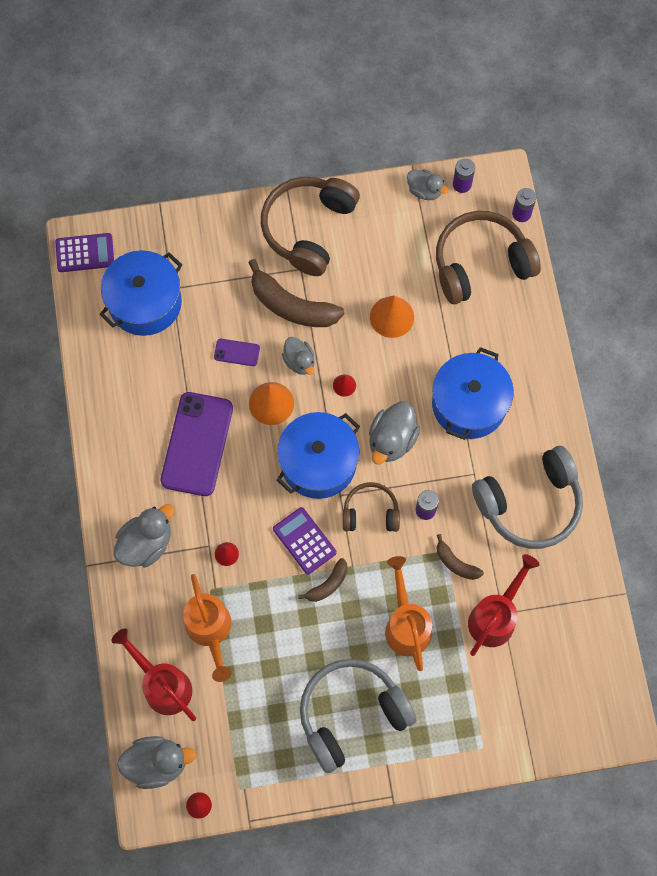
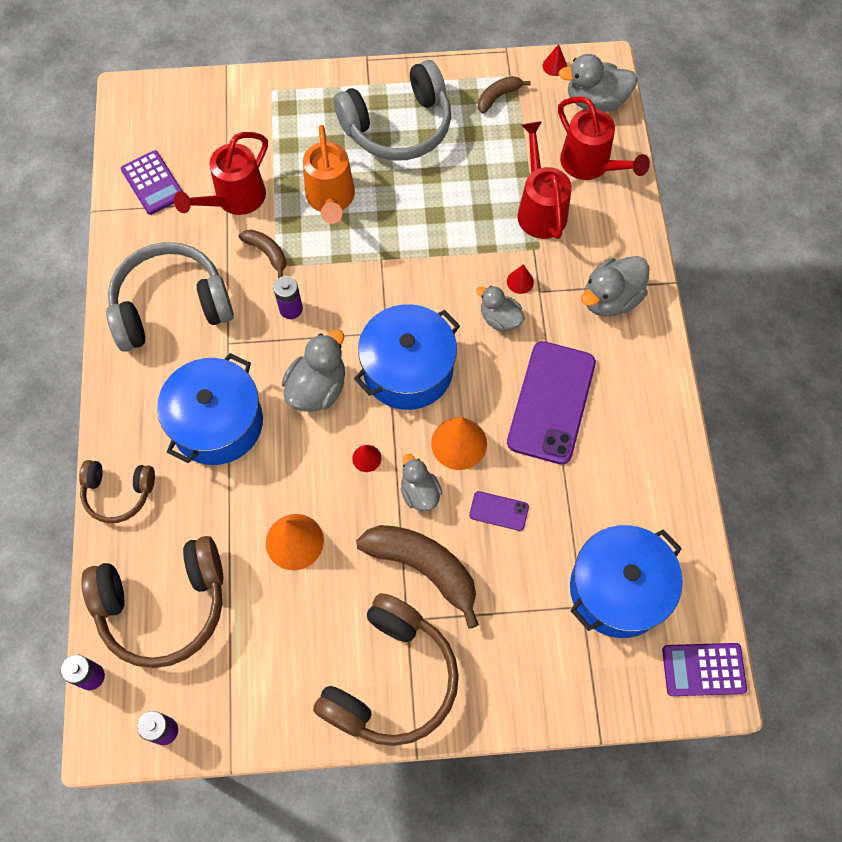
camera: 175 degrees left, 5 degrees down
orange watering can [183,574,232,682] -> red watering can [518,121,572,239]
purple calculator [273,507,337,575] -> purple calculator moved to [121,150,183,215]
brown banana [298,558,347,602] -> brown banana moved to [478,76,531,114]
brown headphones [343,482,400,532] -> brown headphones moved to [79,460,155,523]
grey duck [407,169,449,200] -> grey duck moved to [476,286,525,332]

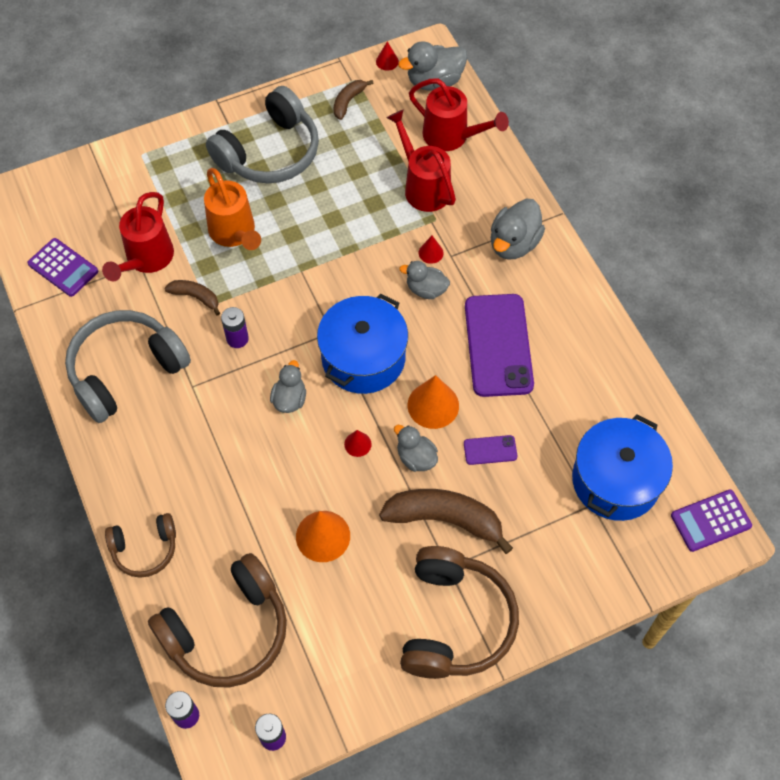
camera: 20 degrees left, 5 degrees down
blue pot [157,353,263,465] -> none
grey duck [282,329,345,412] -> grey duck [270,360,306,413], size x0.65

